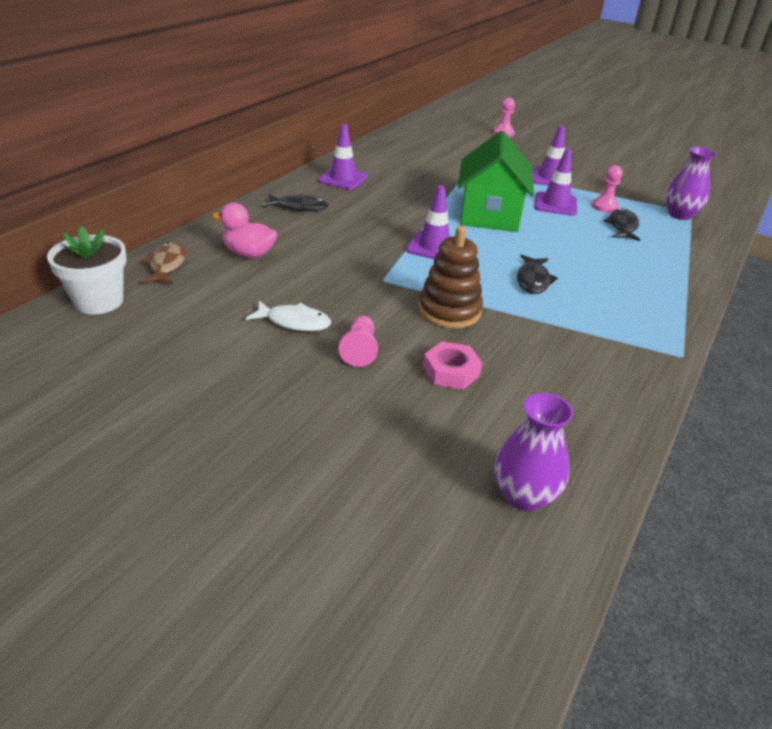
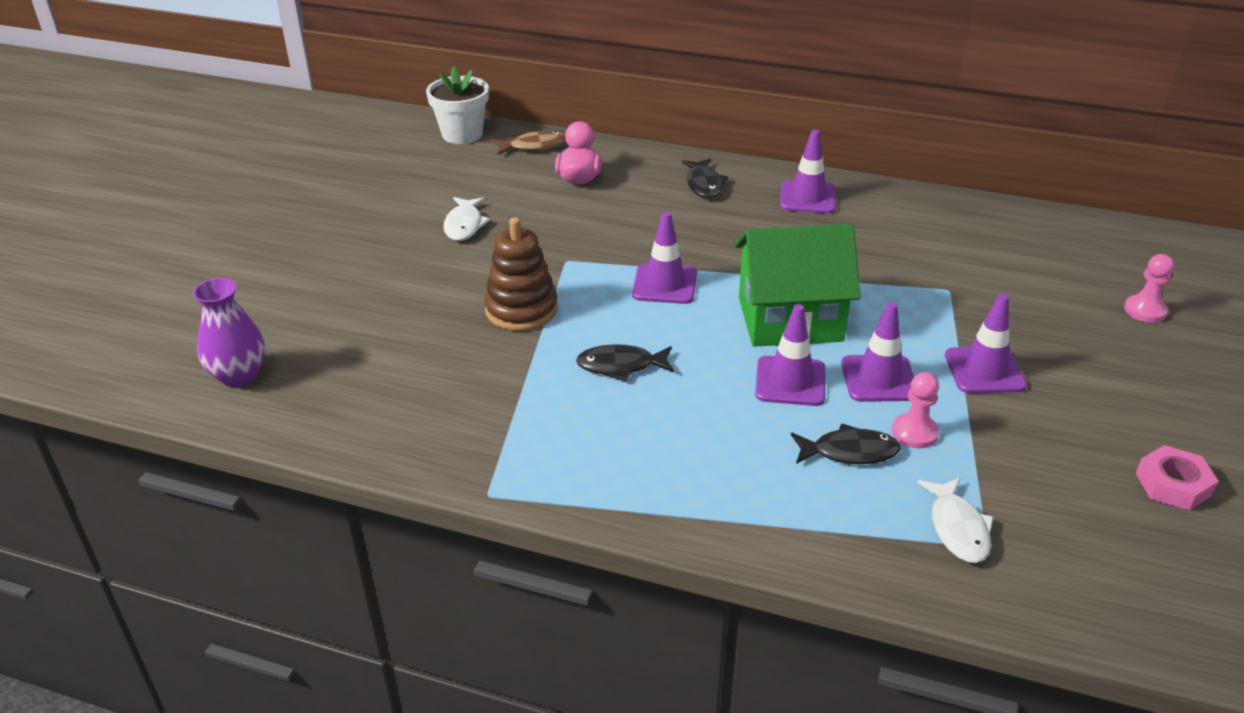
camera: 80 degrees right, 0 degrees up
pink pawn [339,316,378,367] -> none
pink nut [423,341,482,390] -> pink nut moved to [1136,445,1219,511]
purple vase [666,147,717,220] -> white fish [917,477,994,563]
none -> purple traffic cone [755,304,825,406]

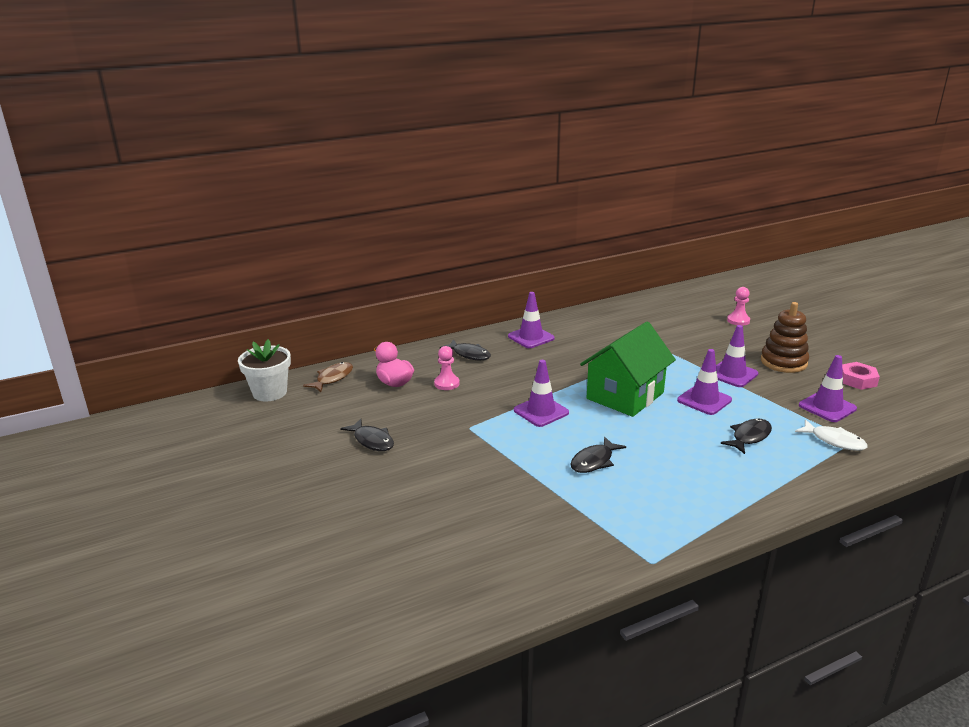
camera: 45 degrees left, 10 degrees down
purple vase [193,278,265,387] -> none
white fish [443,197,490,241] -> black fish [340,419,394,451]
brown stacking toy [484,217,558,331] -> brown stacking toy moved to [761,302,809,373]
purple traffic cone [755,304,825,406] -> purple traffic cone moved to [799,355,857,422]
pink pawn [892,372,939,448] -> pink pawn moved to [434,346,460,390]

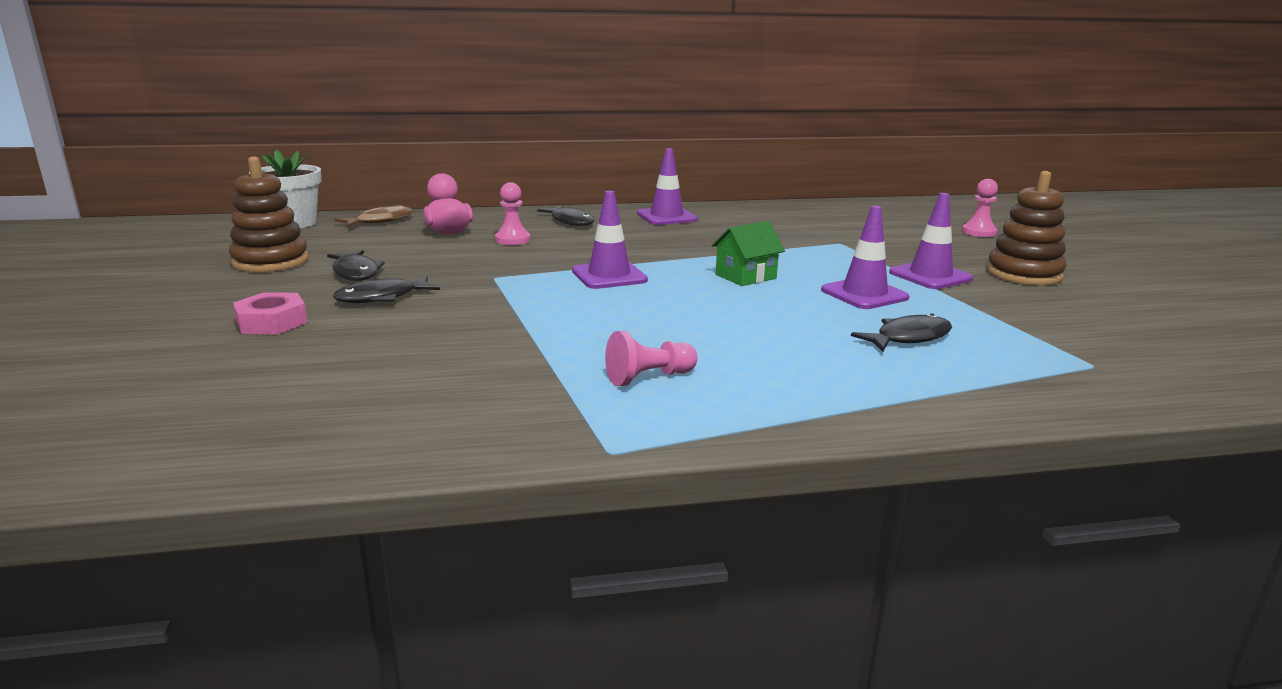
camera: 15 degrees right, 5 degrees down
black fish [570,437,626,473] -> black fish moved to [333,276,440,303]
green house [580,322,676,417] -> green house [712,221,785,286], size x0.51
white fish [795,419,868,451] -> none
purple traffic cone [799,355,857,422] -> none
pink nut [842,362,880,390] -> pink nut moved to [233,292,308,334]
none -> brown stacking toy [229,157,309,272]
none -> pink pawn [605,331,697,386]

